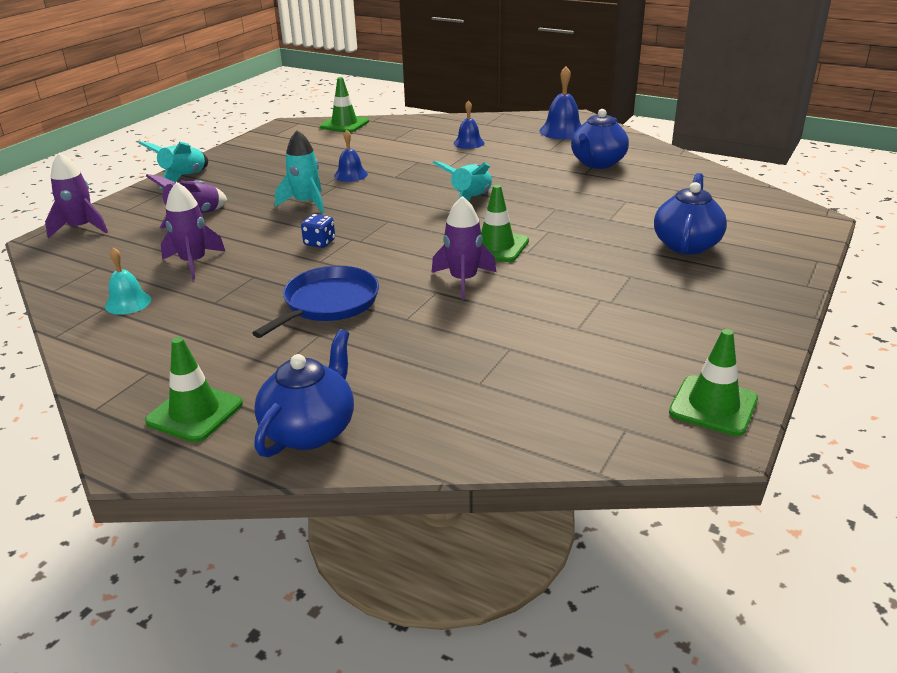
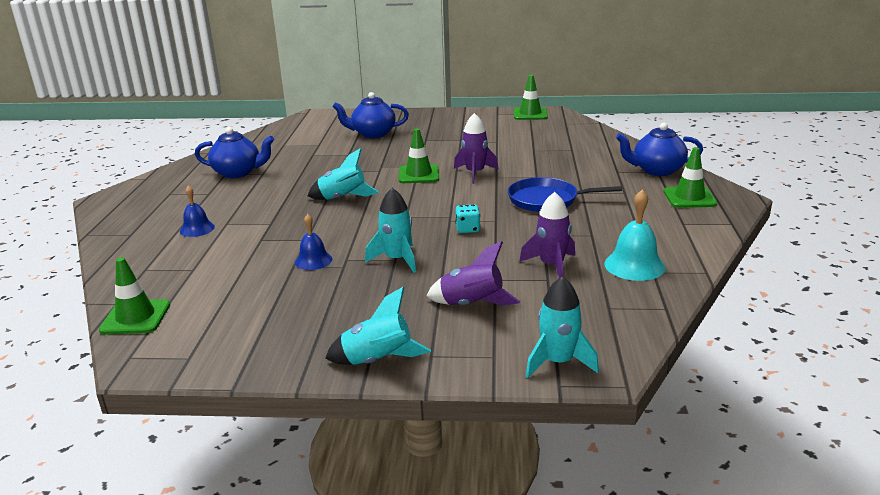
camera: 115 degrees left, 5 degrees down
purple rocket [45,153,108,238] -> turquoise rocket [526,276,599,378]
turquoise bell [105,247,151,315] -> turquoise bell [604,190,666,281], size x1.53
blue dice [301,214,335,248] -> turquoise dice [455,204,480,233]
blue bell [539,66,581,139] -> none

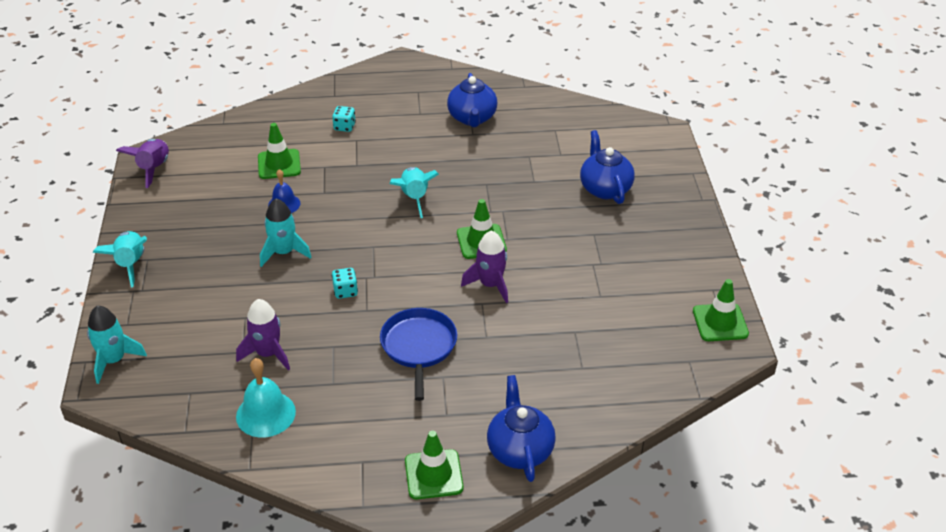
camera: 80 degrees right, 15 degrees up
green traffic cone [99,257,170,334] -> green traffic cone moved to [258,123,301,179]
blue bell [180,186,215,237] -> turquoise dice [332,106,356,132]
purple rocket [427,241,520,306] -> purple rocket moved to [116,139,169,188]

